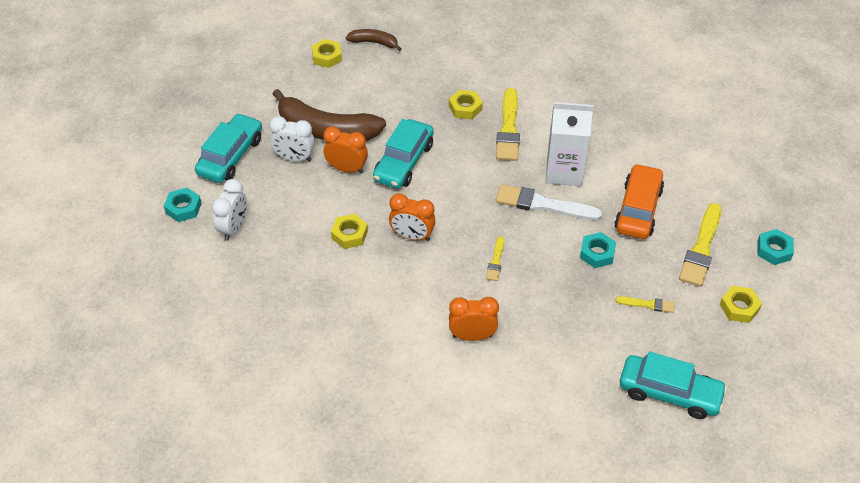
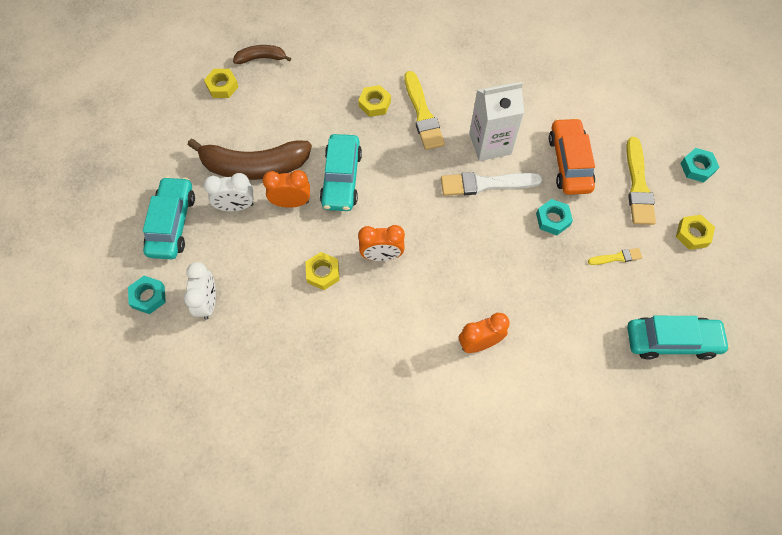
camera: 20 degrees left, 15 degrees up
yellow brush [486,236,504,281] -> none

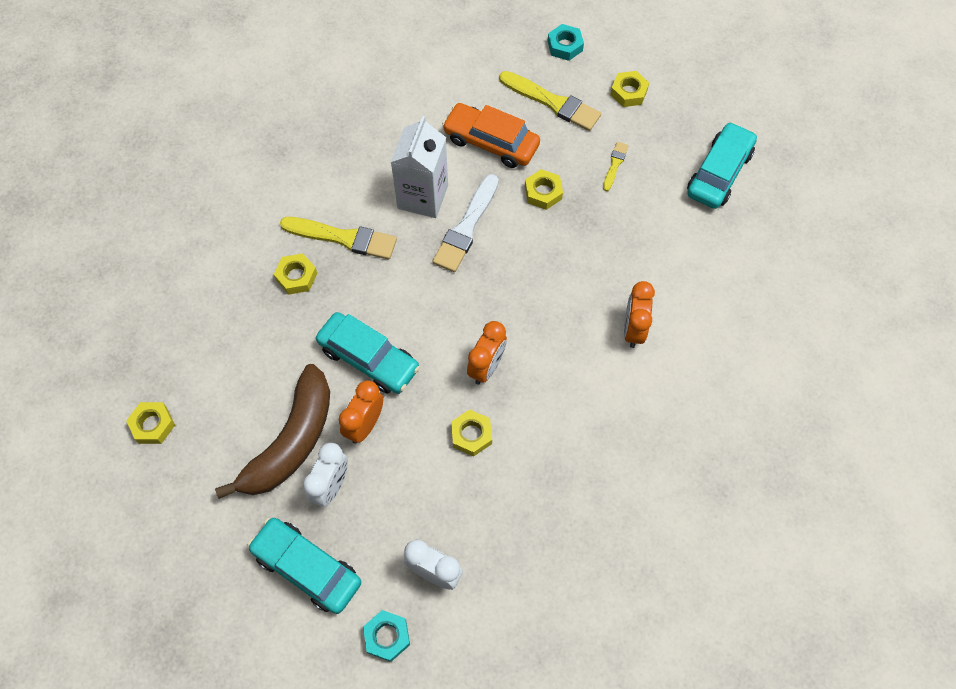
camera: 60 degrees left, 0 degrees up
brown banana [233,45,291,64] -> none
turquoise nut [536,199,573,235] -> yellow nut [525,169,563,210]

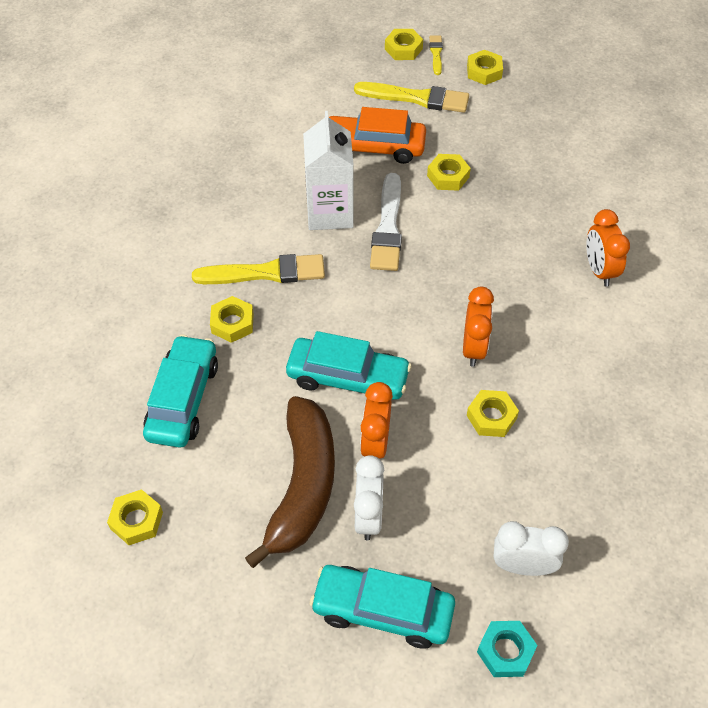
camera: 20 degrees left, 10 degrees down
turquoise nut [547,24,584,61] -> yellow nut [385,29,423,60]
yellow brush [603,142,629,191] -> yellow brush moved to [429,35,443,75]
turquoise car [687,122,757,209] -> turquoise car moved to [143,335,218,448]

